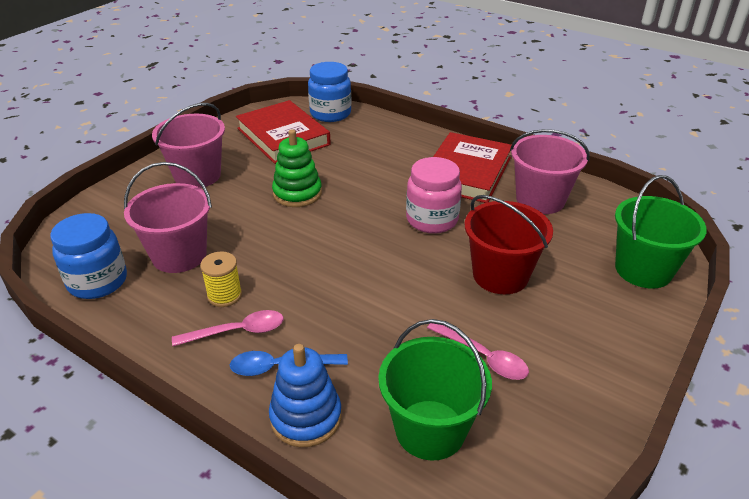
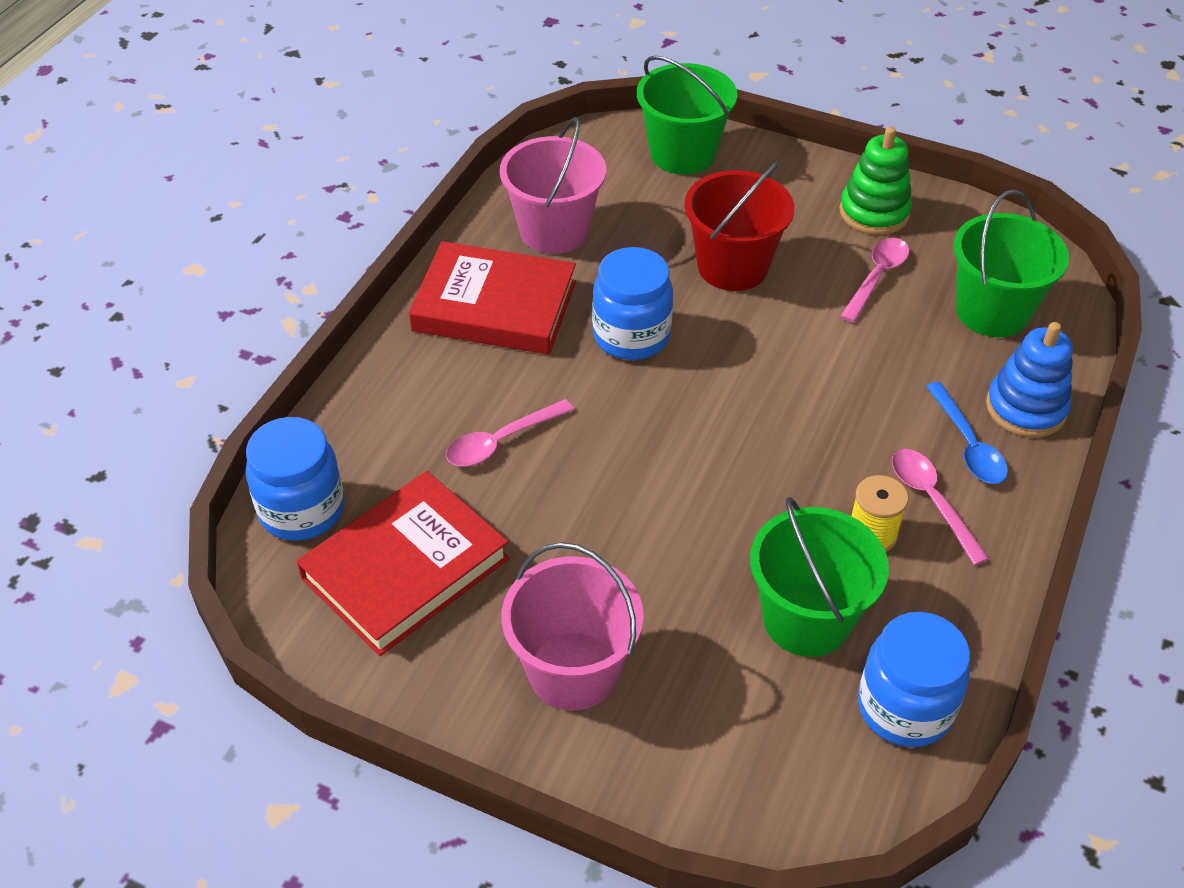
camera: 100 degrees left, 10 degrees up
pink bucket [124,162,212,273] -> green bucket [750,497,889,657]
green stacking toy [272,129,322,207] -> green stacking toy moved to [839,127,912,235]
pink jar [406,157,462,234] -> blue jar [592,247,673,360]
none -> pink spoon [446,399,574,466]

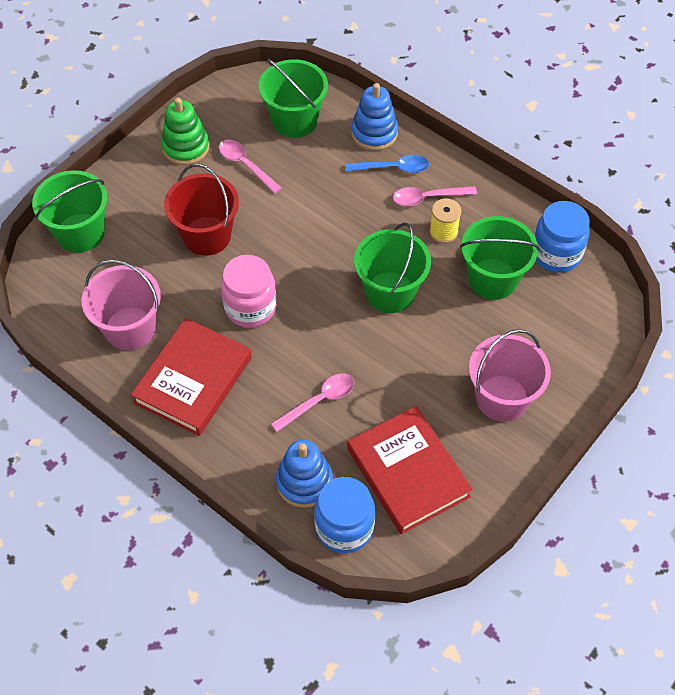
camera: 75 degrees left, 10 degrees up
pink spoon [446,399,574,466] -> pink spoon turned 105 degrees counterclockwise [271,374,354,432]
blue jar [592,247,673,360] -> pink jar [221,255,277,328]
none -> blue stacking toy [276,440,333,508]
none -> green bucket [354,223,431,313]

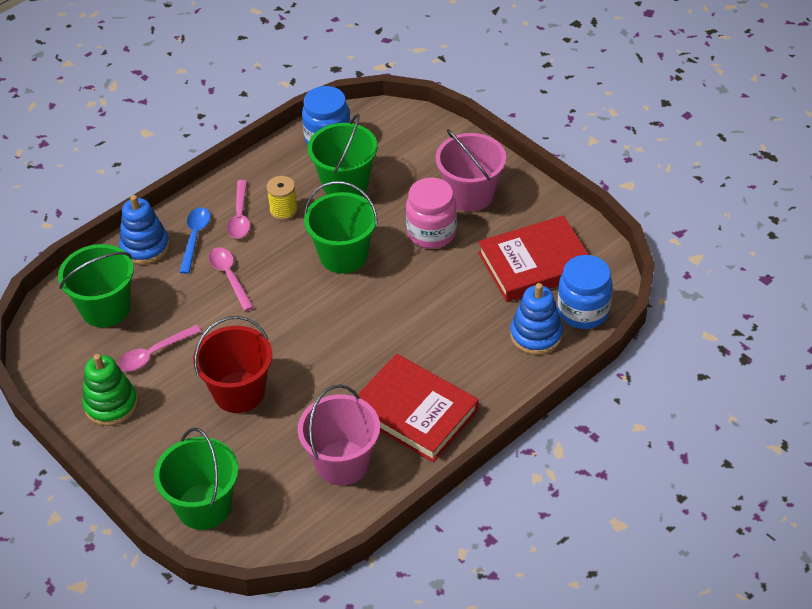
camera: 80 degrees left, 10 degrees down
pink jar [221,255,277,328] -> pink jar moved to [406,178,457,249]
pink spoon [271,374,354,432] -> pink spoon moved to [208,247,254,311]

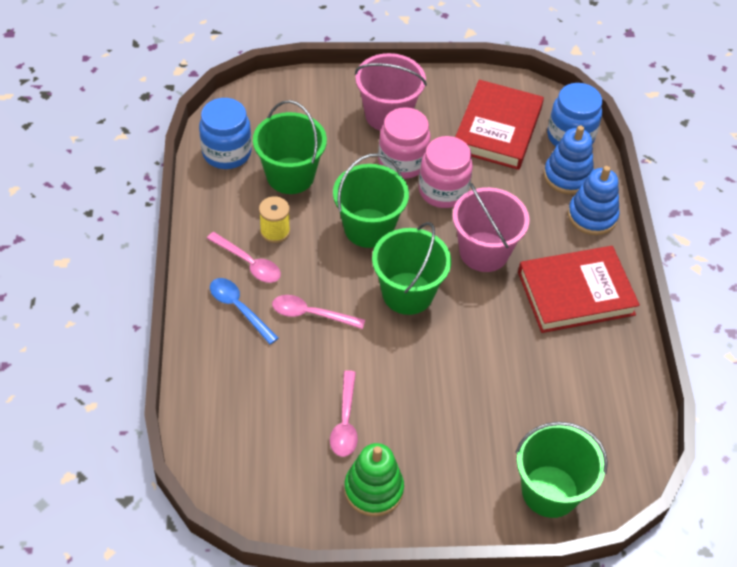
camera: 55 degrees left, 5 degrees up
green bucket [58,244,134,327] -> green bucket moved to [372,222,451,315]
blue stacking toy [119,195,170,265] -> blue stacking toy moved to [568,166,620,235]
red bucket [193,316,272,413] -> none
pink bucket [298,385,380,485] -> pink bucket moved to [452,183,530,272]
none -> pink jar [419,136,473,208]

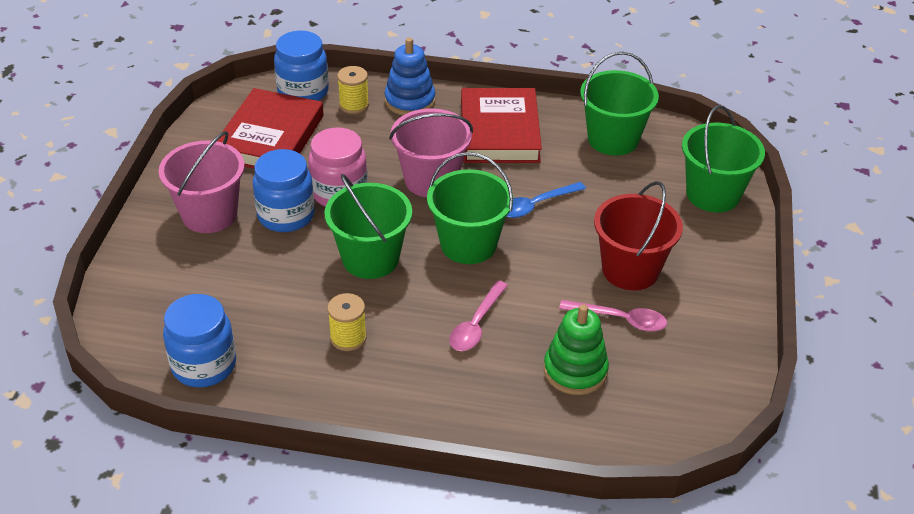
camera: 75 degrees left, 10 degrees down
pink spoon [206,232,281,283] -> none
blue spoon [210,278,278,345] -> blue spoon moved to [506,182,586,218]
green bucket [253,100,327,194] -> green bucket moved to [580,52,659,156]
green stacking toy [344,443,404,517] -> green stacking toy moved to [544,304,609,395]
pink jar [378,107,431,179] -> blue jar [253,149,315,232]
red book [455,80,544,170] -> red book turned 75 degrees clockwise [217,88,324,169]
blue stacking toy [544,125,594,195] -> yellow spool [337,66,369,114]
none -> red bucket [594,181,683,290]

